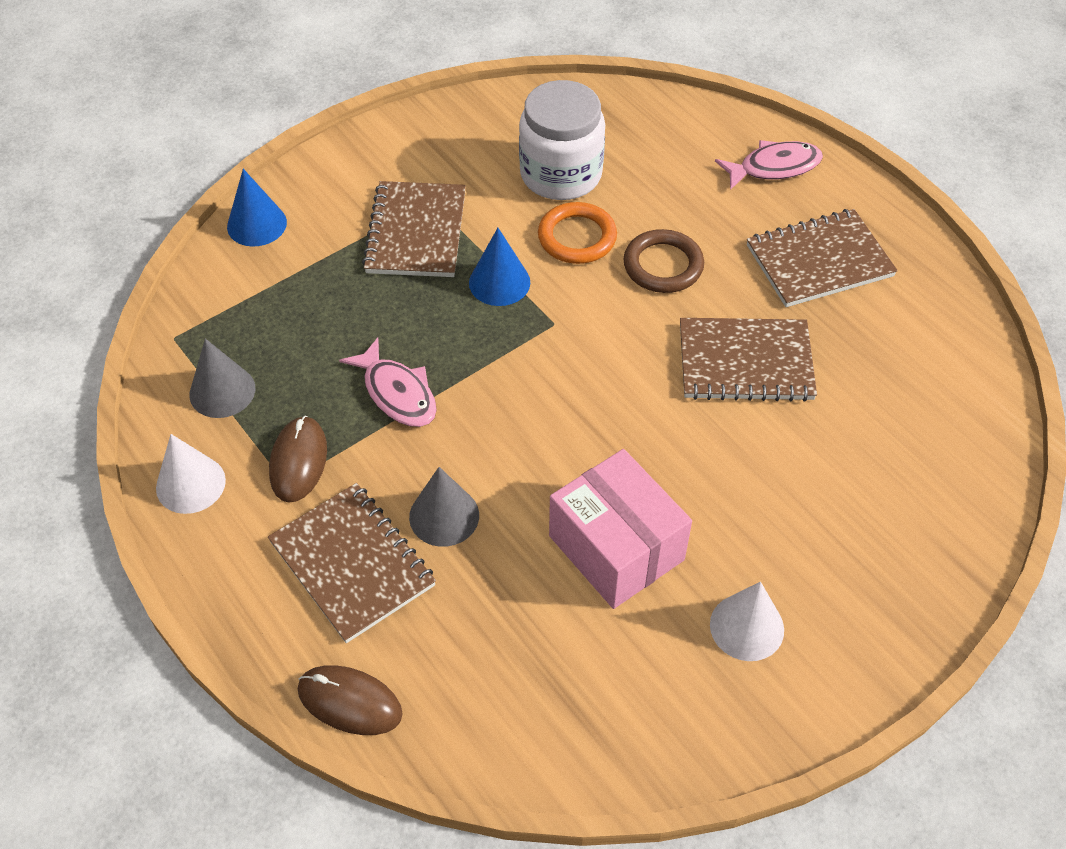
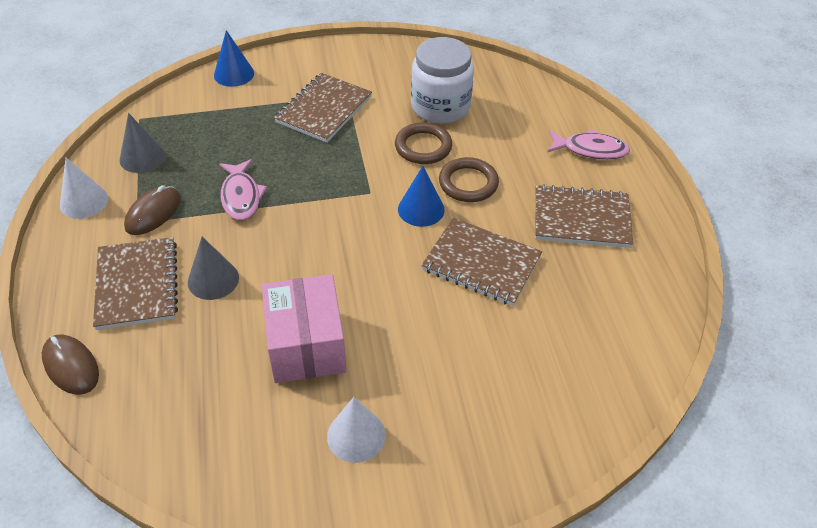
camera: 25 degrees right, 5 degrees down
blue cone [469,228,530,306] -> blue cone moved to [398,166,445,227]
orange ring [538,202,617,264] -> brown ring [395,122,452,164]

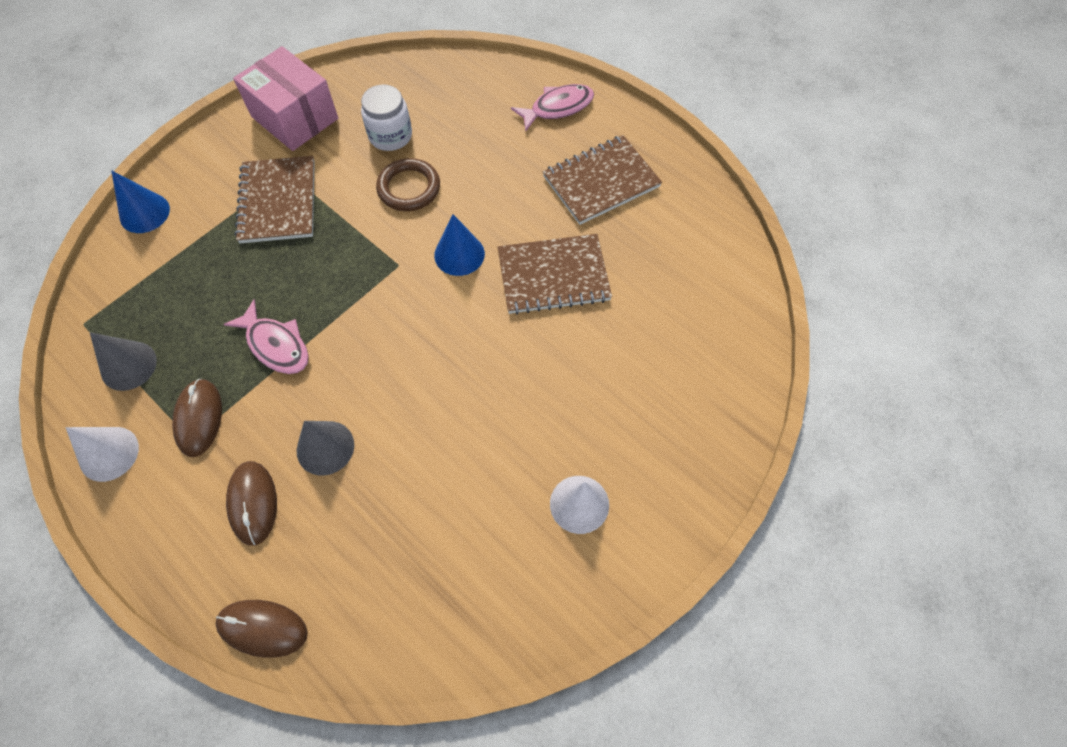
camera: 35 degrees left, 15 degrees up
brown notebook [93,237,178,330] -> brown mouse [226,461,277,546]
pink box [262,274,346,383] -> pink box moved to [233,46,338,151]
white jar [411,37,474,124] -> white jar [361,84,412,151], size x0.67
brown ring [439,157,499,202] -> none

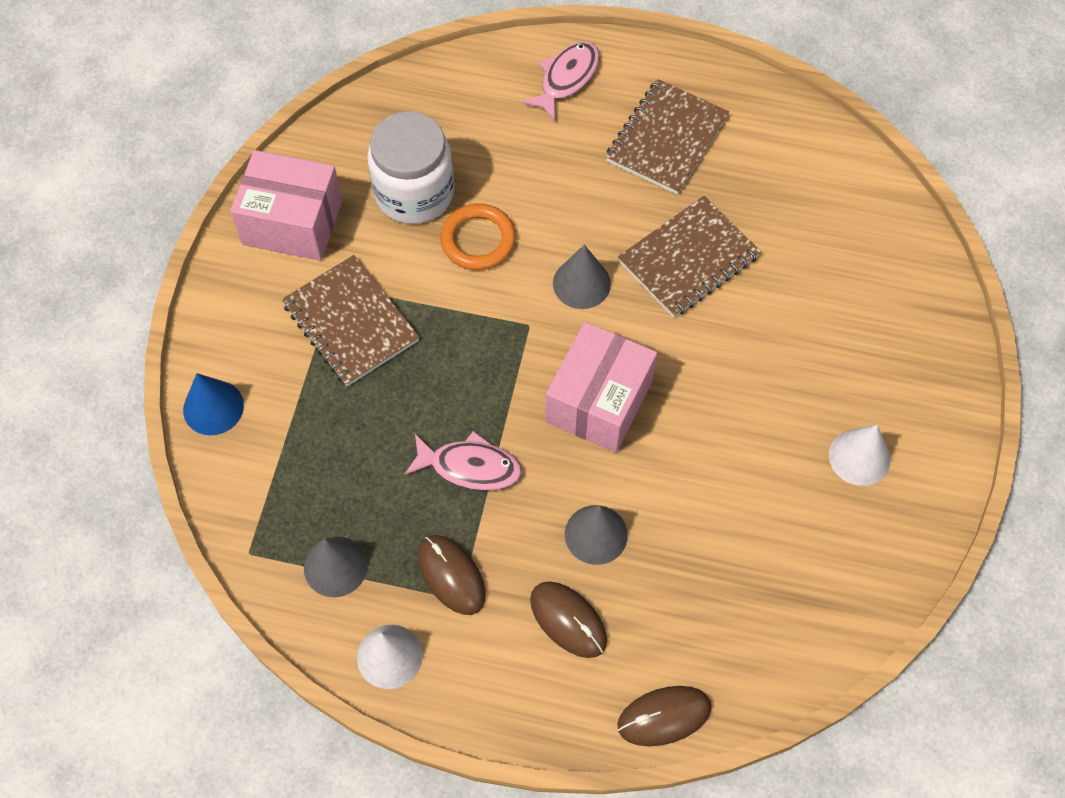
camera: 30 degrees left, 0 degrees up
white jar [361,84,412,151] -> white jar [367,111,454,224], size x1.50
brown ring [376,158,440,211] -> orange ring [440,204,516,270]
blue cone [434,214,485,276] -> grey cone [553,245,611,309]
none -> pink box [545,322,657,453]

